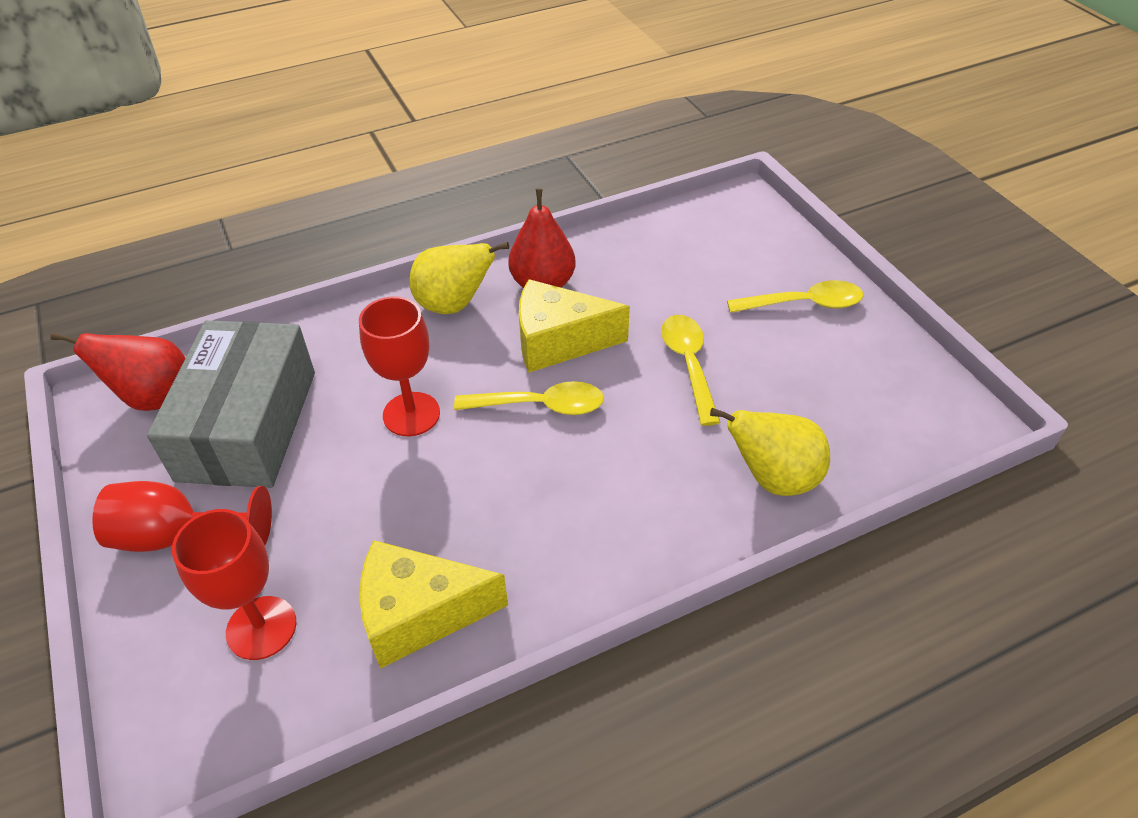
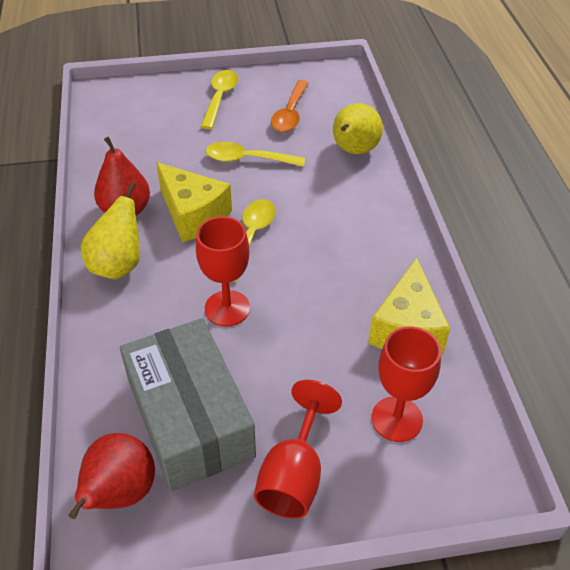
camera: 75 degrees left, 0 degrees up
grey box [147,320,315,488] -> grey box turned 45 degrees clockwise [120,318,256,491]
yellow cheese [519,279,630,372] -> yellow cheese turned 60 degrees counterclockwise [156,162,232,243]
none -> orange spoon [271,80,309,132]

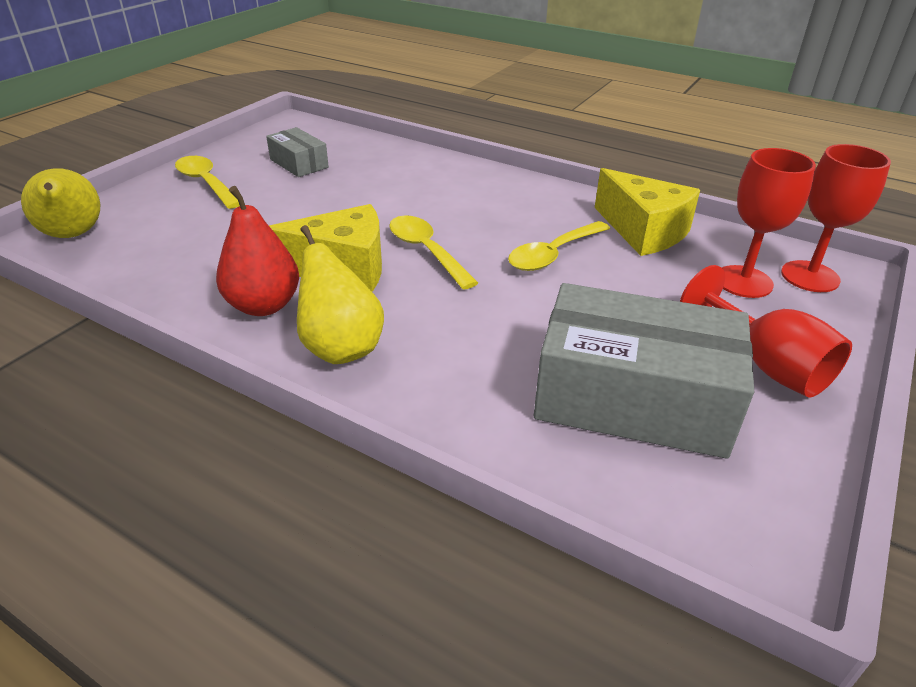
camera: 50 degrees left, 10 degrees down
red pear [68,433,155,519] -> none
red goblet [196,216,250,327] -> red goblet moved to [781,144,891,292]
yellow spoon [206,142,305,167] -> yellow spoon moved to [508,221,610,271]
orange spoon [271,80,309,132] -> grey box [266,127,329,177]
yellow pear [333,103,383,154] -> yellow pear moved to [21,168,100,238]

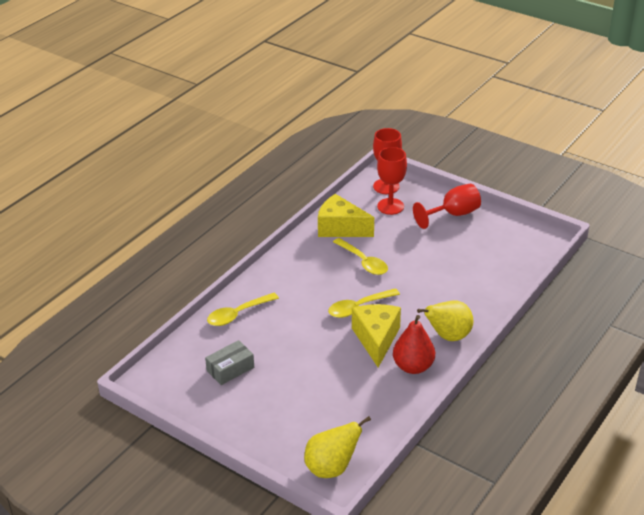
camera: 85 degrees left, 0 degrees up
yellow spoon [175,156,240,209] -> yellow spoon moved to [207,293,279,326]
grey box [534,283,754,459] -> none
yellow cheese [595,168,700,256] -> yellow cheese turned 120 degrees counterclockwise [318,194,374,237]

